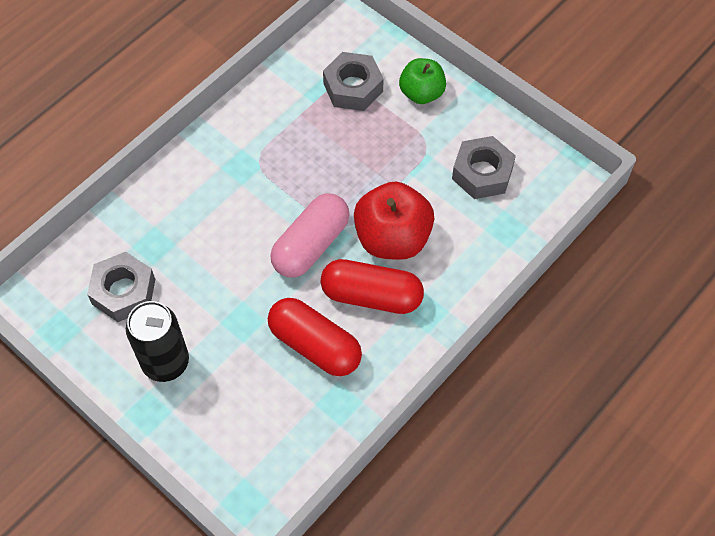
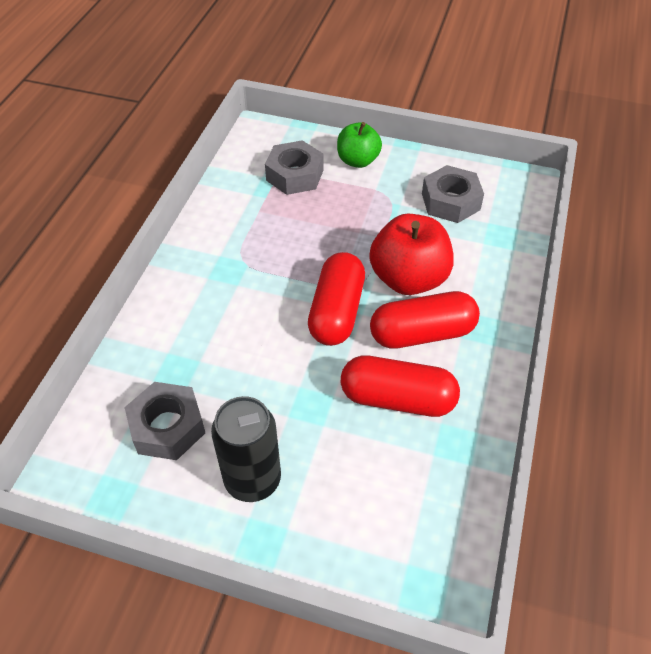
camera: 25 degrees left, 10 degrees down
pink capsule [270,194,350,277] -> red capsule [308,252,365,346]

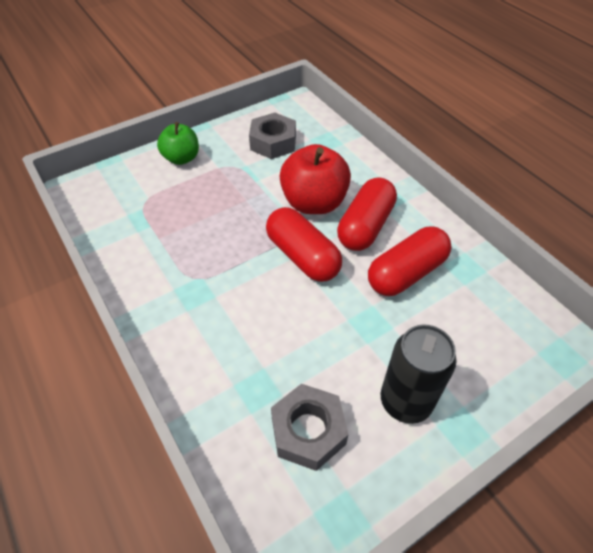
camera: 50 degrees left, 0 degrees up
grey nut [265,140,324,195] -> none

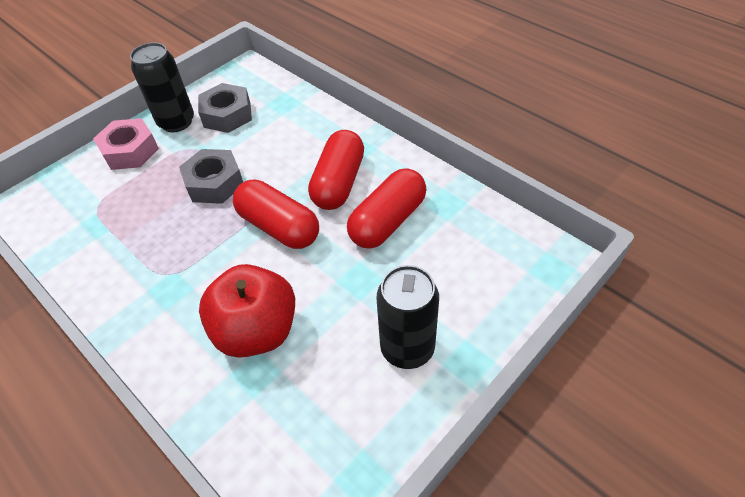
camera: 10 degrees left, 0 degrees up
green apple [157,122,199,165] -> pink nut [93,118,159,170]
grey nut [271,384,349,471] -> grey nut moved to [179,149,243,204]
red apple [279,144,351,214] -> red apple moved to [199,264,295,358]
none -> black can [130,42,194,132]

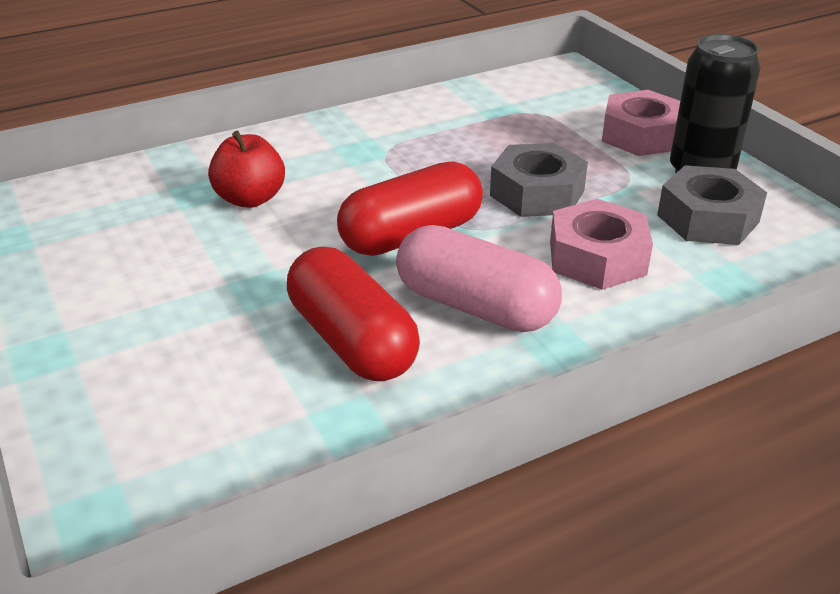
camera: 105 degrees right, 15 degrees down
red apple [199,264,295,358] -> red apple [208,131,285,208], size x0.63
red capsule [308,130,364,210] -> pink capsule [396,225,562,332]
black can [376,265,439,369] -> none
none -> pink nut [550,199,653,290]

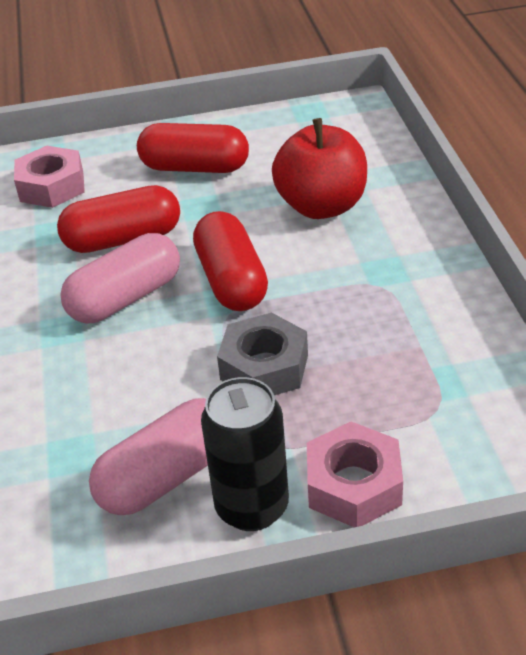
camera: 110 degrees right, 5 degrees up
red apple [208,131,285,208] -> red apple [272,118,367,219], size x1.58
pink nut [550,199,653,290] -> pink nut moved to [14,146,85,208]
grey nut [657,165,767,245] -> pink capsule [89,398,208,515]
none -> red capsule [137,123,249,173]

